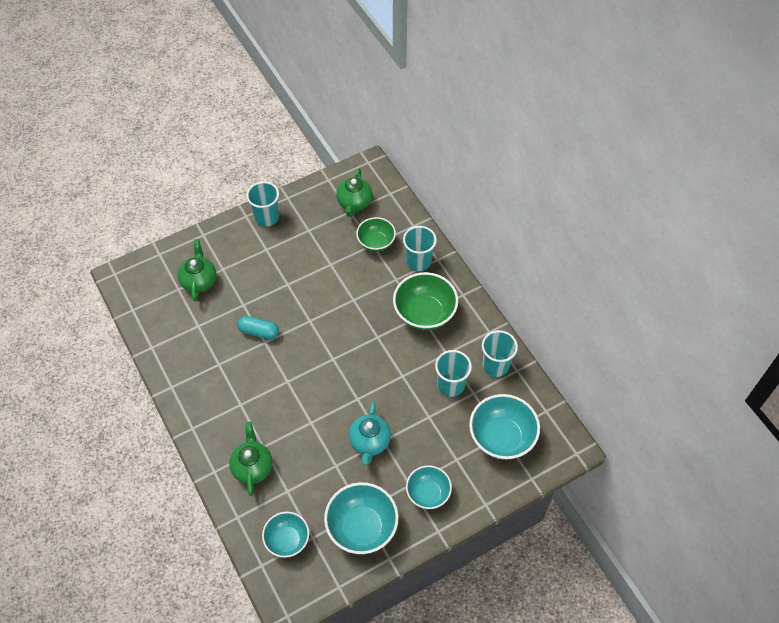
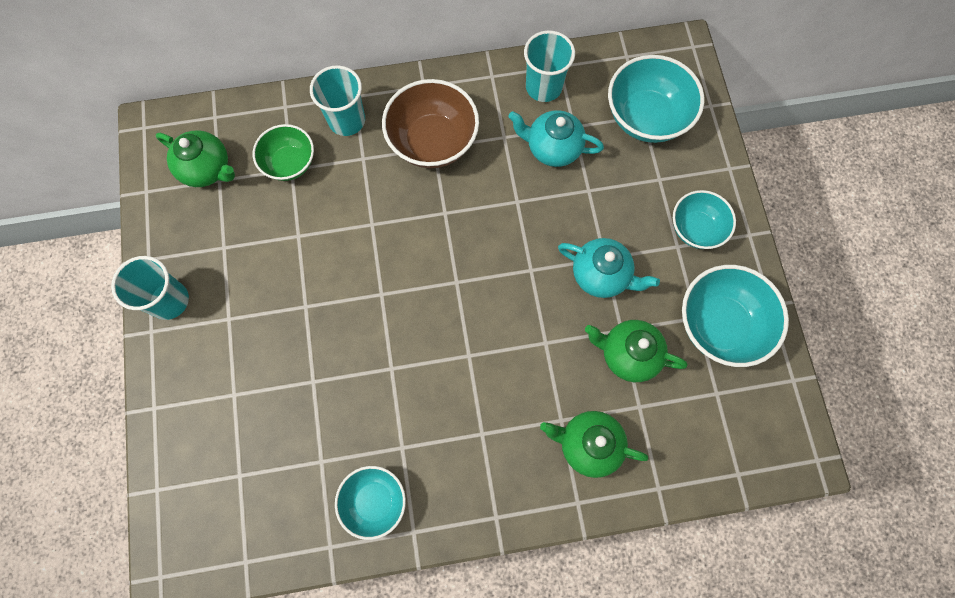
camera: 70 degrees left, 15 degrees up
green teapot [178,239,216,302] -> green teapot moved to [585,320,687,382]
turquoise capsule [238,316,279,339] -> none
turquoise bowl [262,512,309,558] -> turquoise bowl moved to [335,466,406,540]
green bowl [393,272,458,330] -> brown bowl [382,79,479,168]
turquoise cup [435,350,472,397] -> turquoise teapot [508,110,604,167]

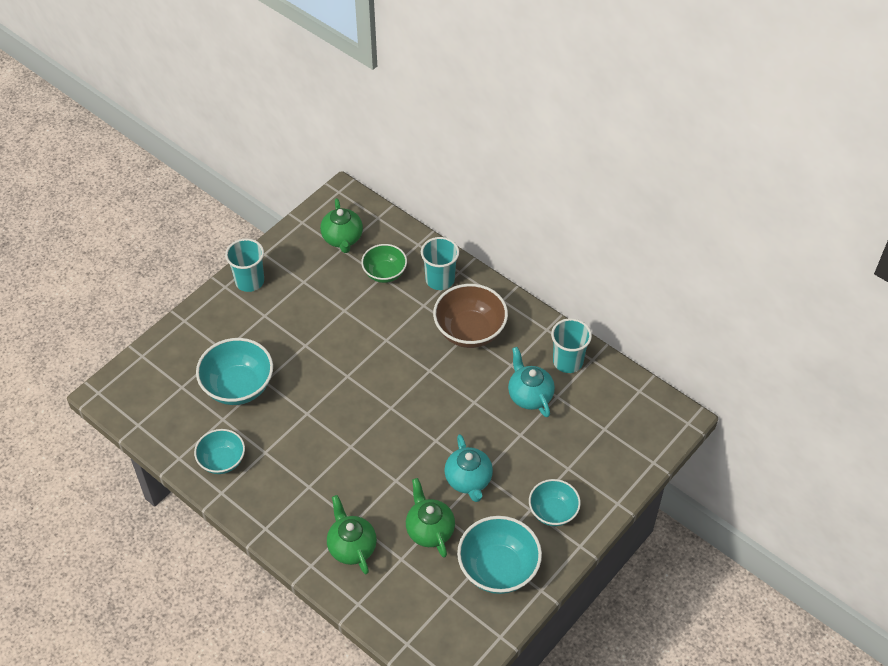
camera: 50 degrees right, 20 degrees down
turquoise bowl [608,55,704,143] -> turquoise bowl moved to [196,338,273,405]

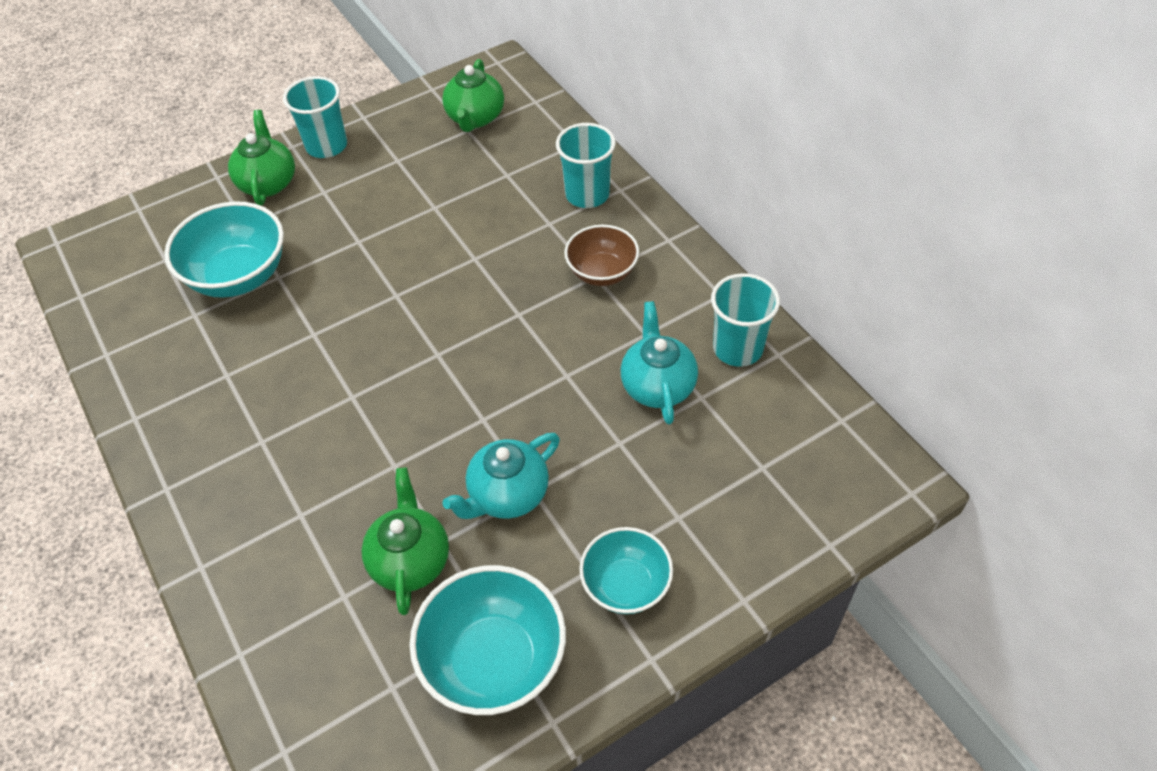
camera: 20 degrees right, 0 degrees up
turquoise bowl [194,429,245,474] -> none
green teapot [327,495,377,574] -> green teapot moved to [228,110,295,205]
green bowl [361,244,407,283] -> none
brown bowl [433,284,508,348] -> brown bowl [564,225,639,286], size x0.64
turquoise teapot [444,434,493,502] -> turquoise teapot turned 45 degrees clockwise [442,433,560,519]

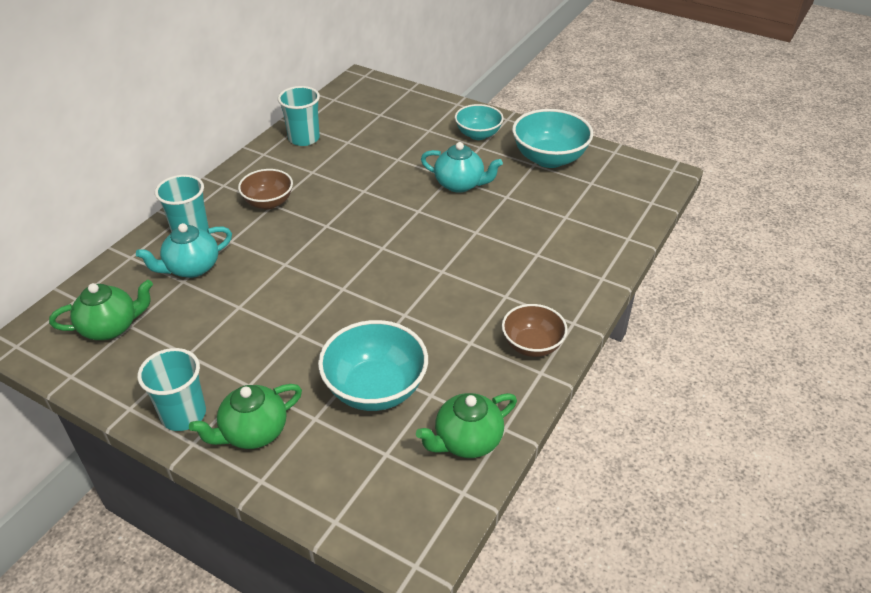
camera: 120 degrees left, 10 degrees down
green teapot [362,468,449,615] -> green teapot moved to [416,393,517,458]
turquoise teapot [620,301,698,425] -> turquoise teapot moved to [136,223,232,278]
none -> brown bowl [502,304,568,357]

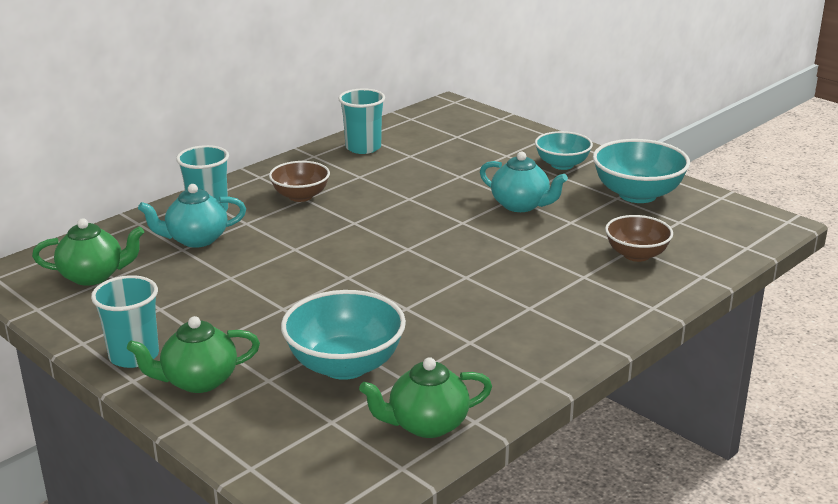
camera: 15 degrees right, 15 degrees down
brown bowl [502,304,568,357] -> brown bowl moved to [605,215,673,262]

